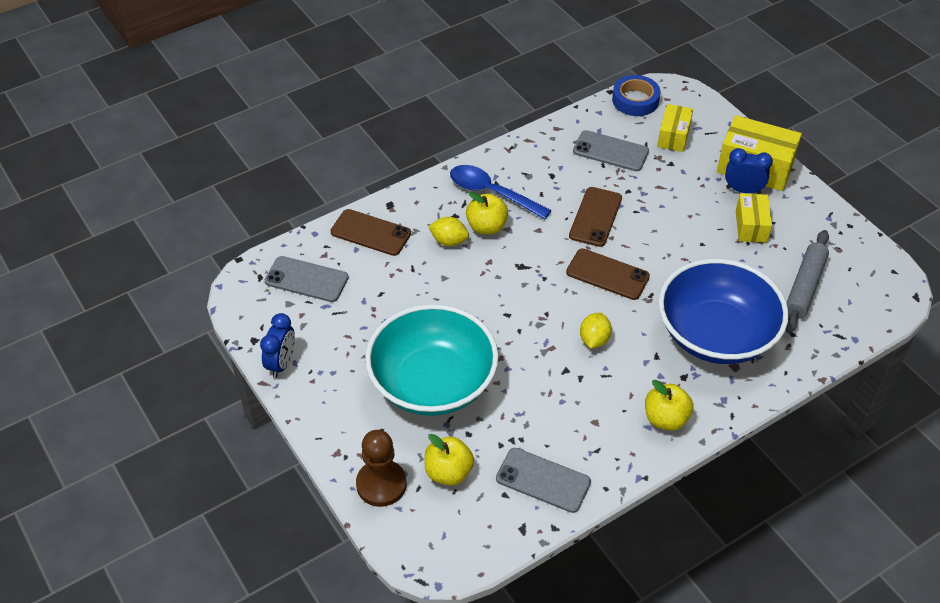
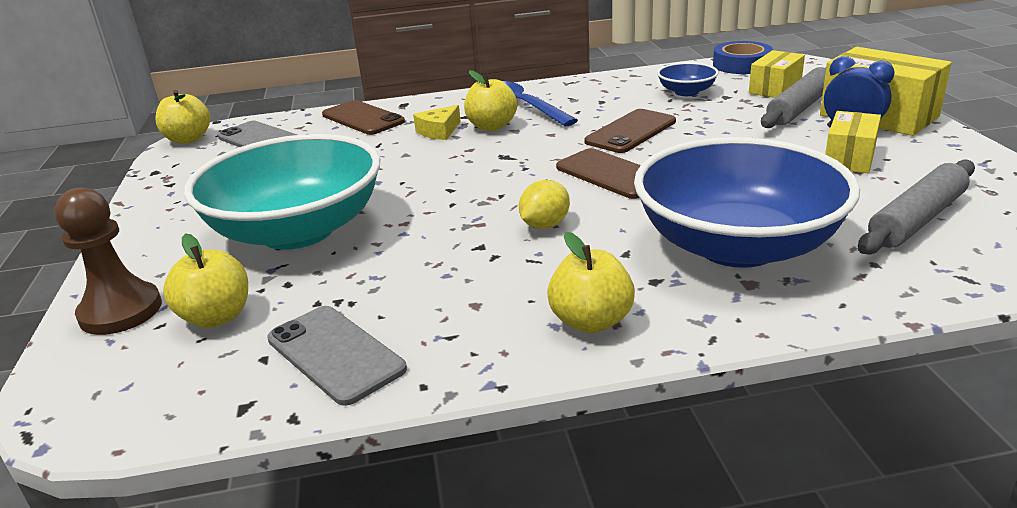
camera: 25 degrees right, 20 degrees down
blue clock [260,313,295,378] -> none
yellow lemon [428,217,469,246] -> yellow cheese [413,105,461,140]
grey phone [573,130,649,171] -> blue bowl [657,62,719,96]
none -> yellow apple [155,90,210,144]
none -> grey rolling pin [761,67,826,128]

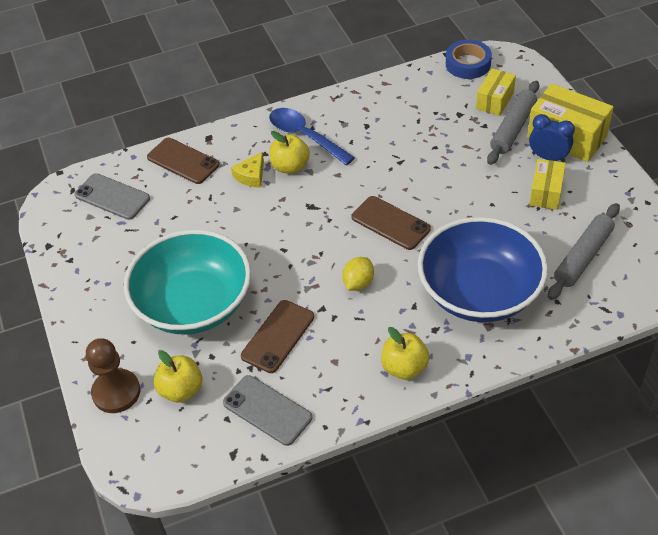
camera: 10 degrees left, 20 degrees up
yellow apple [155,90,210,144] -> none
brown phone [584,109,676,153] -> brown phone moved to [241,300,314,373]
blue bowl [657,62,719,96] -> none

